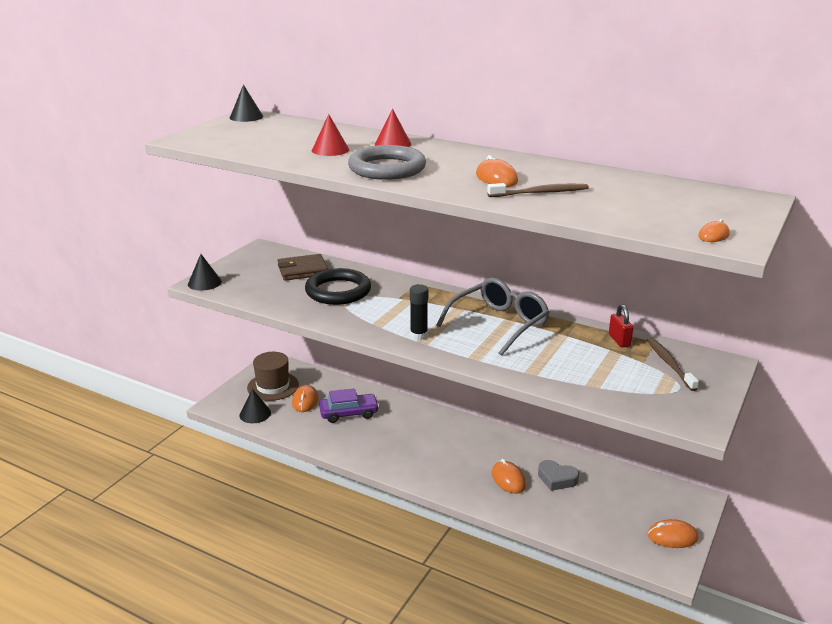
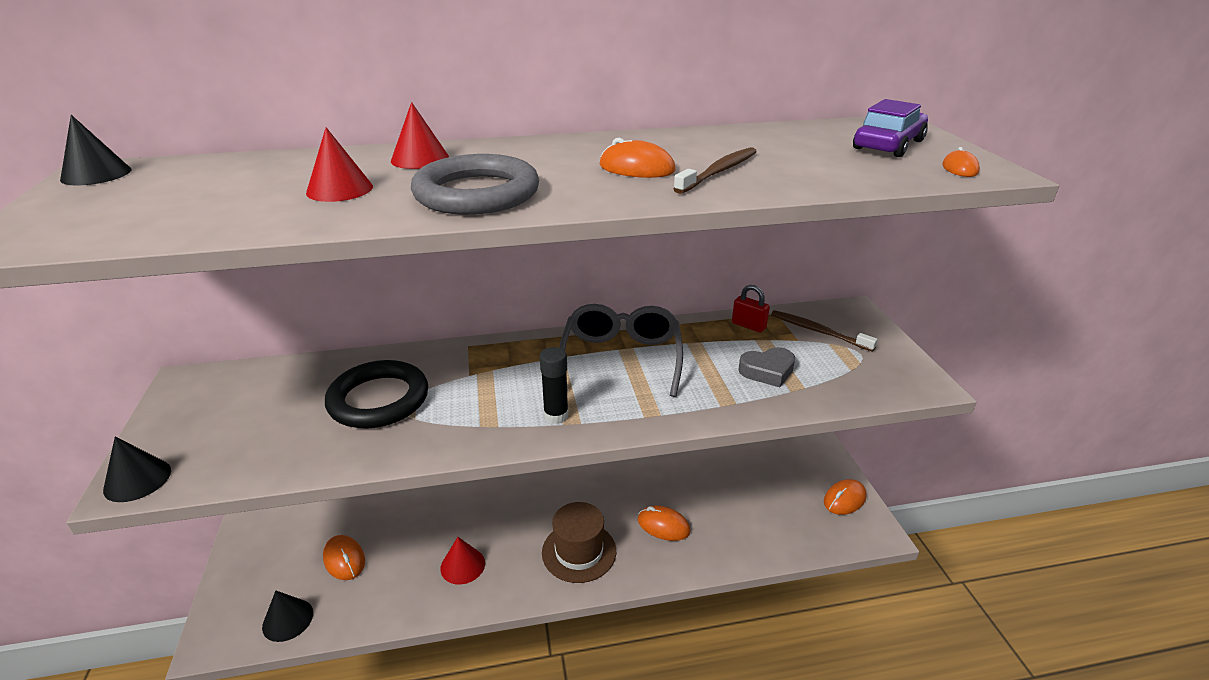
camera: 40 degrees left, 5 degrees up
brown hat [247,352,299,401] -> brown hat moved to [542,502,616,583]
brown wallet [277,254,328,281] -> none
purple car [319,388,379,423] -> purple car moved to [853,99,928,157]
grey heart [538,460,579,491] -> grey heart moved to [738,347,795,387]
none -> red cone [440,537,485,585]

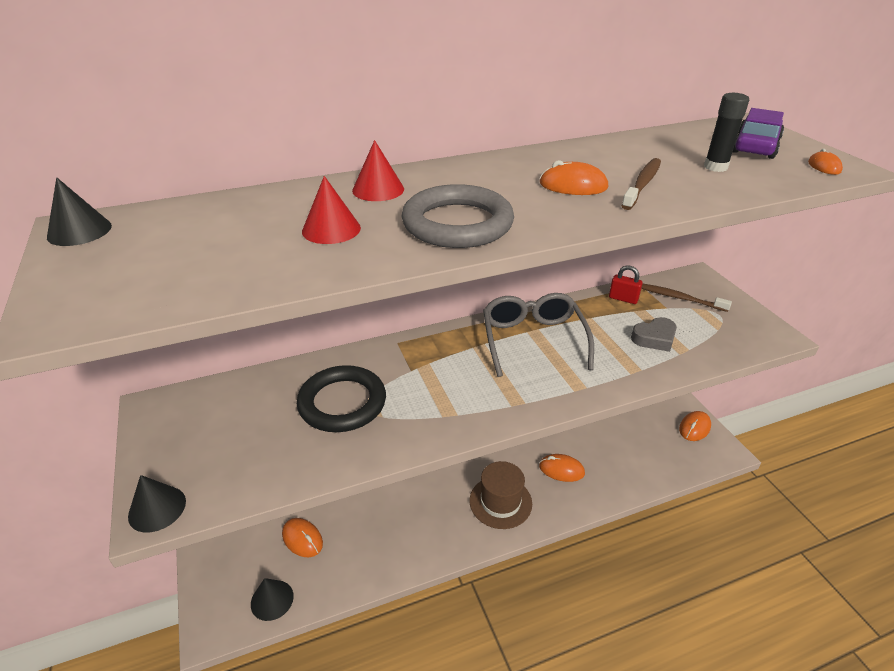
camera: 10 degrees left, 5 degrees up
red cone [440,537,485,585] -> none
black glue stick [540,347,569,424] -> black glue stick moved to [704,93,749,172]

